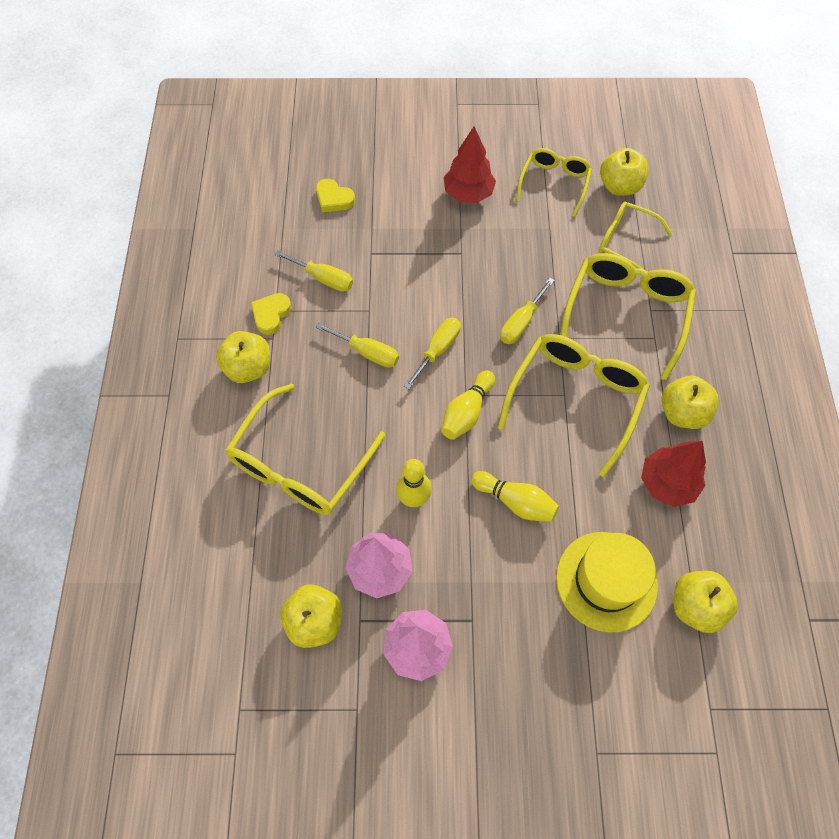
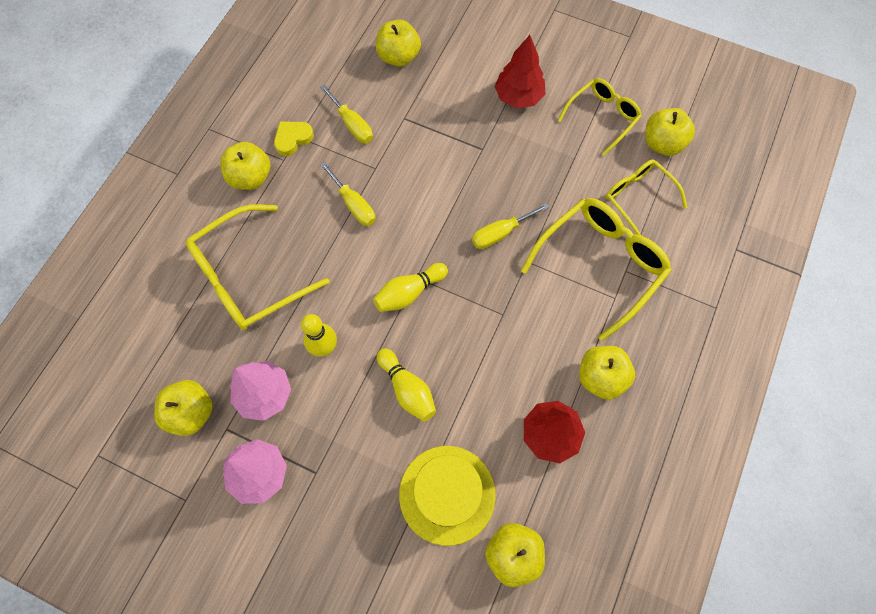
camera: 25 degrees right, 5 degrees up
yellow heart [316,179,355,212] -> yellow apple [376,20,421,67]
yellow screwdriver [404,318,461,389] -> none
yellow glasses [498,334,650,477] -> none

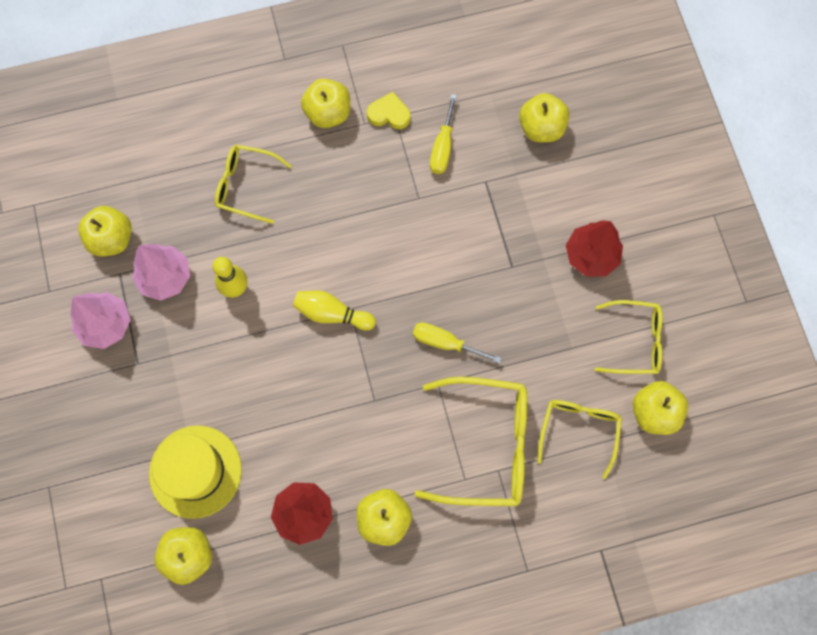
camera: 50 degrees right, 5 degrees up
yellow glasses [186,204,329,330] -> yellow glasses [215,145,292,224], size x0.61
yellow screwdriver [320,162,376,226] -> none
yellow bowling pin [377,348,436,422] -> none

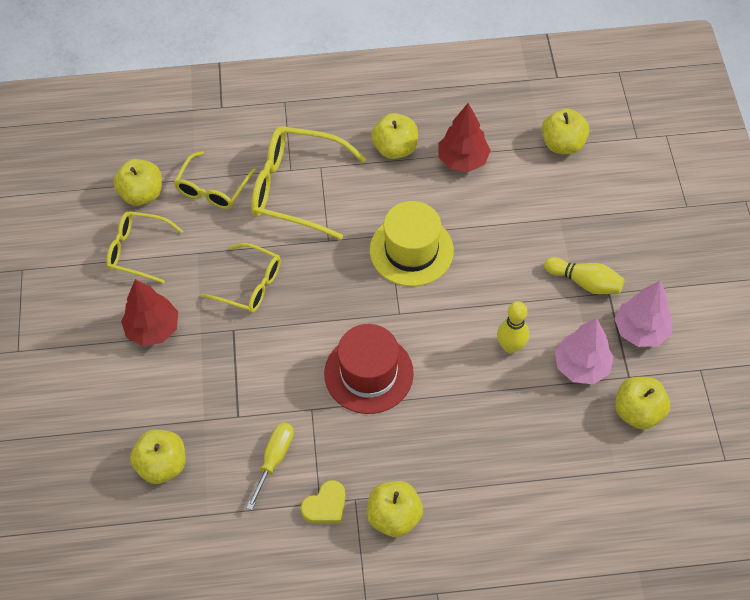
camera: 170 degrees left, 15 degrees down
yellow hat [149,425,242,519] -> yellow hat moved to [370,201,454,286]
yellow glasses [215,145,292,224] -> yellow glasses moved to [201,243,281,313]
yellow bowling pin [293,291,376,331] -> yellow bowling pin moved to [544,257,624,294]
yellow heart [367,92,410,129] -> yellow heart turned 60 degrees counterclockwise [301,480,346,524]
yellow screwdriver [413,322,502,363] -> none
none -> red hat [324,324,414,414]

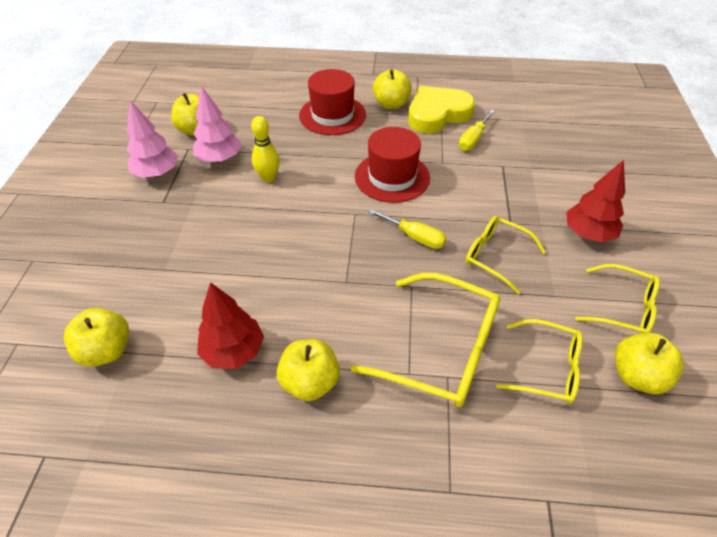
camera: 170 degrees left, 10 degrees down
yellow apple [130,430,186,484] -> none
yellow glasses [174,151,256,209] -> yellow glasses turned 75 degrees clockwise [496,319,583,404]
yellow heart [301,480,346,524] -> yellow heart [408,86,475,133], size x2.02
yellow hat [370,201,454,286] -> none
yellow bowling pin [544,257,624,294] -> none
none -> red hat [299,69,366,135]
none -> yellow screwdriver [368,209,447,249]

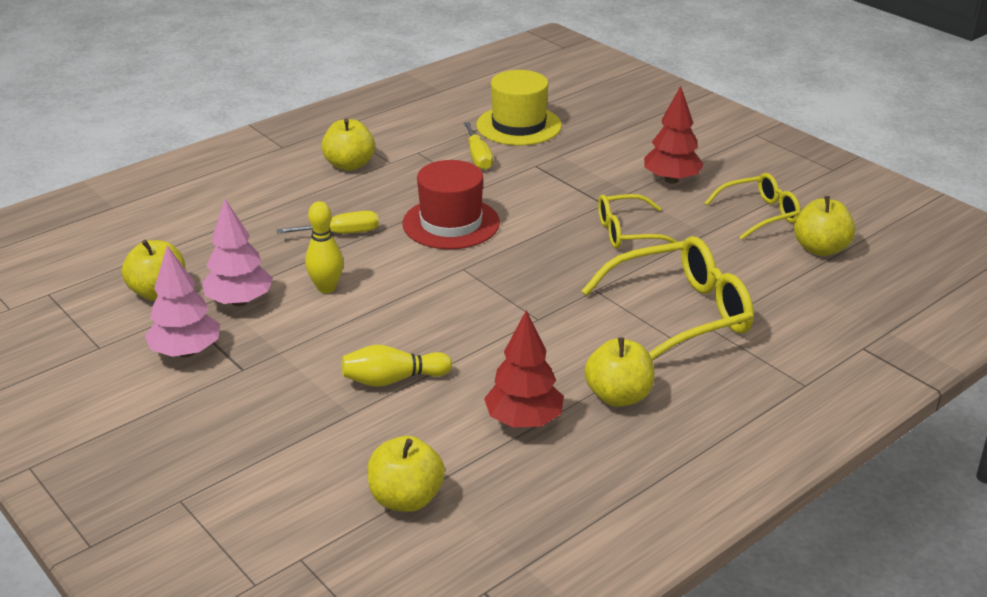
camera: 45 degrees left, 15 degrees down
red hat [299,69,366,135] -> none
yellow screwdriver [368,209,447,249] -> yellow screwdriver moved to [277,211,379,234]
yellow heart [408,86,475,133] -> none
yellow glasses [496,319,583,404] -> none
none -> yellow bowling pin [342,345,452,387]
none -> yellow hat [477,70,562,145]

